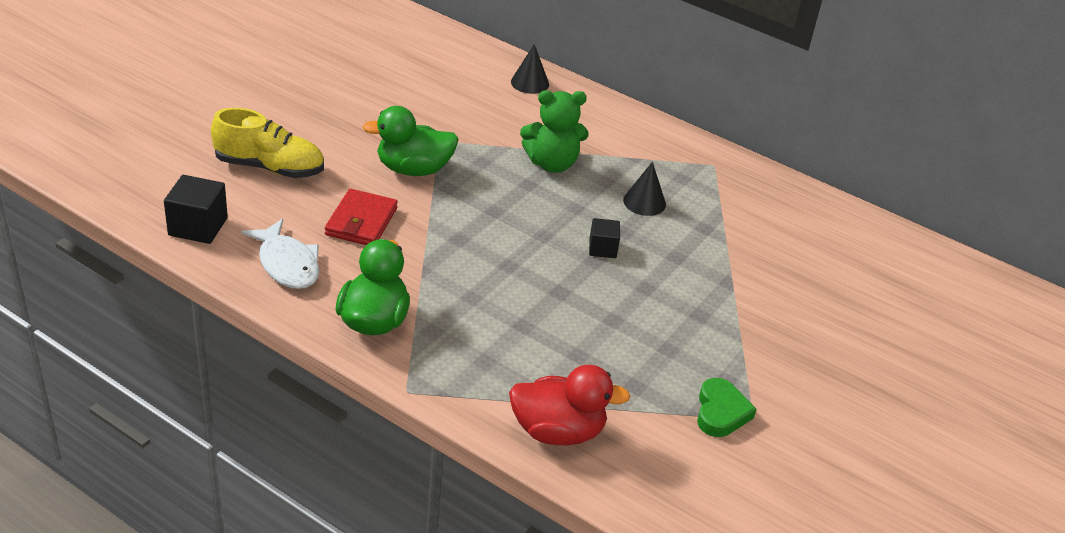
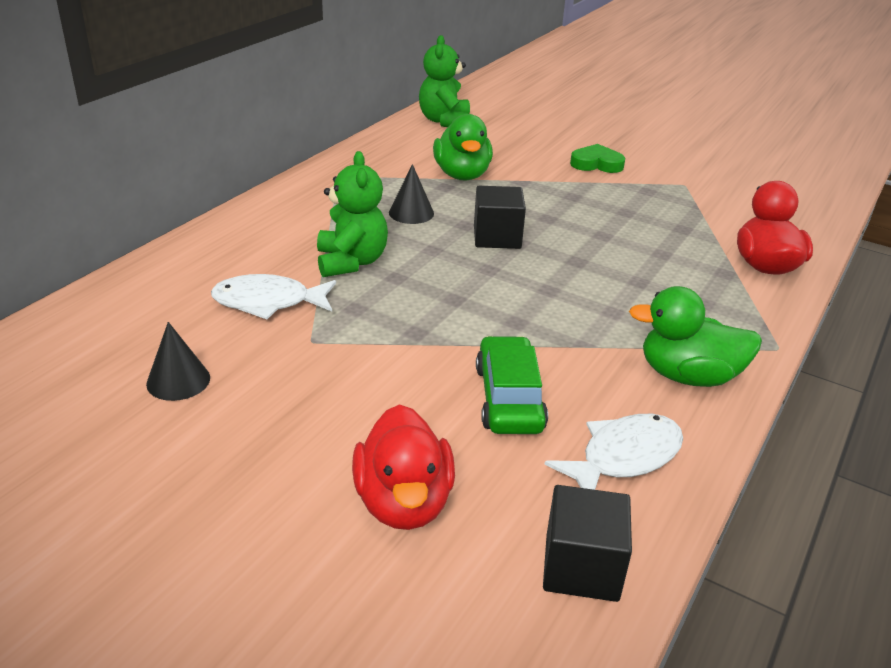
camera: 90 degrees left, 5 degrees down
yellow shoe [211,108,324,178] -> red duck [352,404,455,530]
red wallet [325,189,398,245] -> green car [476,336,548,434]
green duck [363,106,459,176] -> green duck moved to [433,114,493,181]
black cone [511,44,549,94] -> black cone moved to [146,322,210,401]
black cube [589,218,620,258] -> black cube [474,186,526,249], size x1.61
green heart [697,378,757,437] -> green heart moved to [570,144,625,173]
none -> white fish [211,274,336,319]
none -> green teddy bear [419,35,470,127]

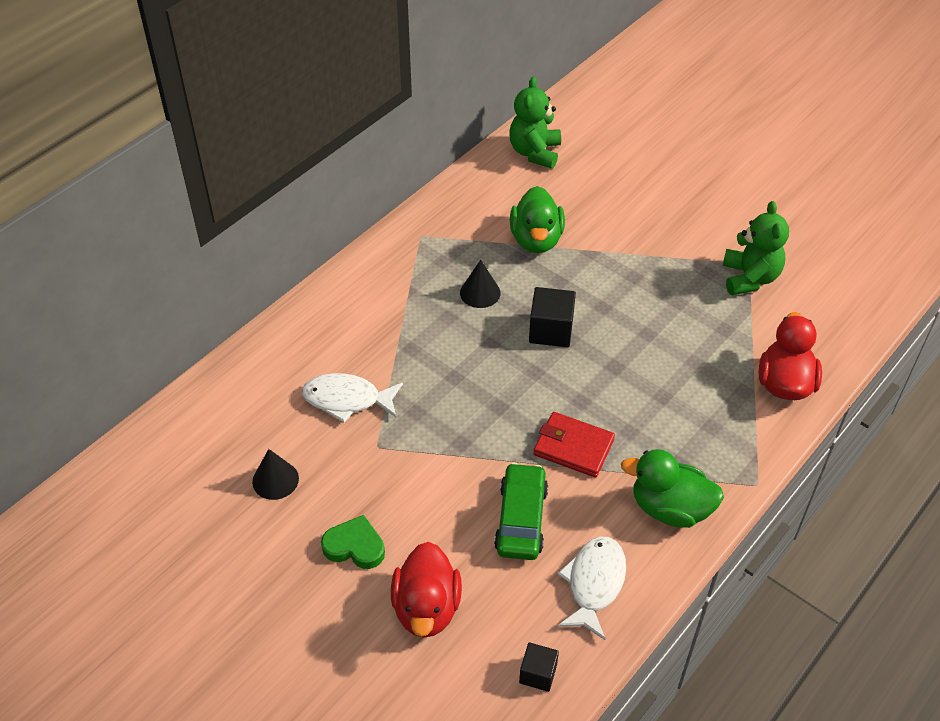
camera: 10 degrees right, 15 degrees up
green teddy bear [317,151,388,277] -> green teddy bear moved to [723,201,789,295]
black cube [543,485,632,602] -> black cube [519,642,559,692], size x0.62
white fish [544,414,683,490] -> white fish turned 45 degrees counterclockwise [557,536,626,640]
green heart [570,144,625,173] -> green heart moved to [321,515,385,569]
none -> red wallet [533,412,615,478]

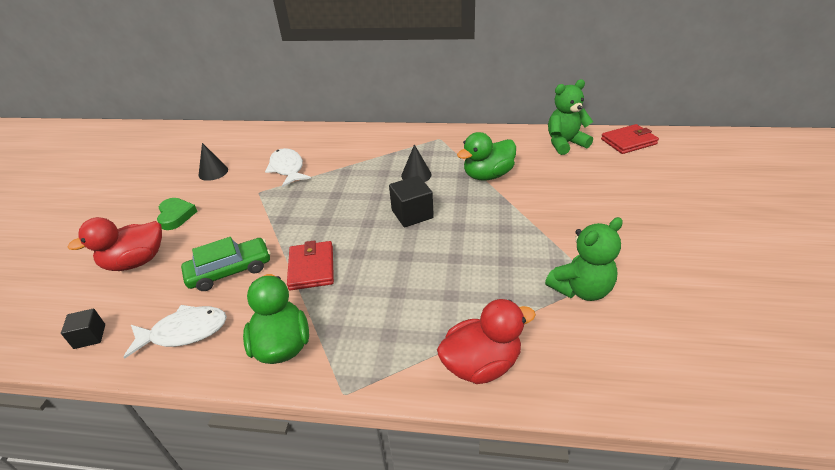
camera: 60 degrees right, 10 degrees down
none -> red wallet [601,124,659,154]

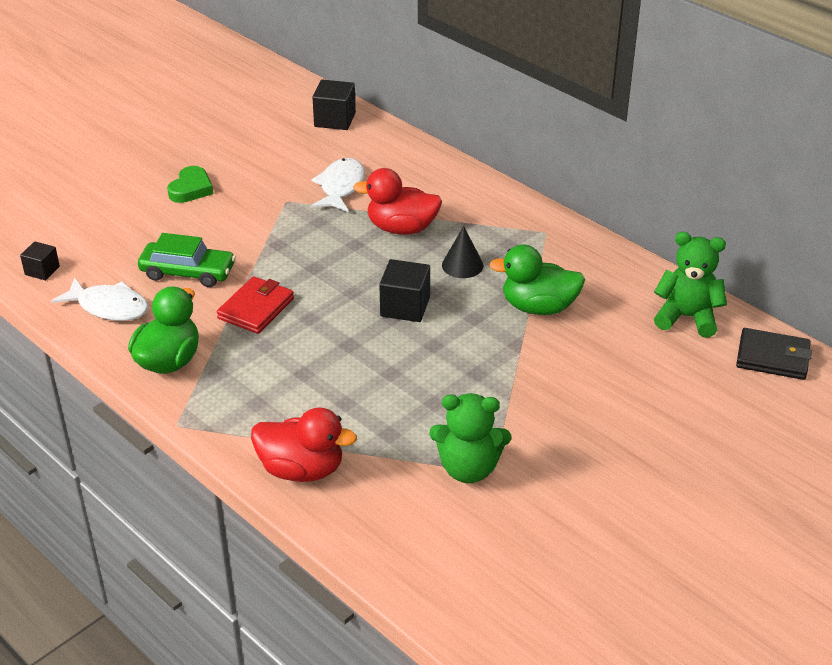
camera: 35 degrees right, 0 degrees up
red duck [67,217,162,271] -> red duck moved to [353,168,442,235]
black cone [199,143,228,181] -> none
red wallet [601,124,659,154] -> black wallet [736,328,812,380]
none -> black cube [312,80,356,130]

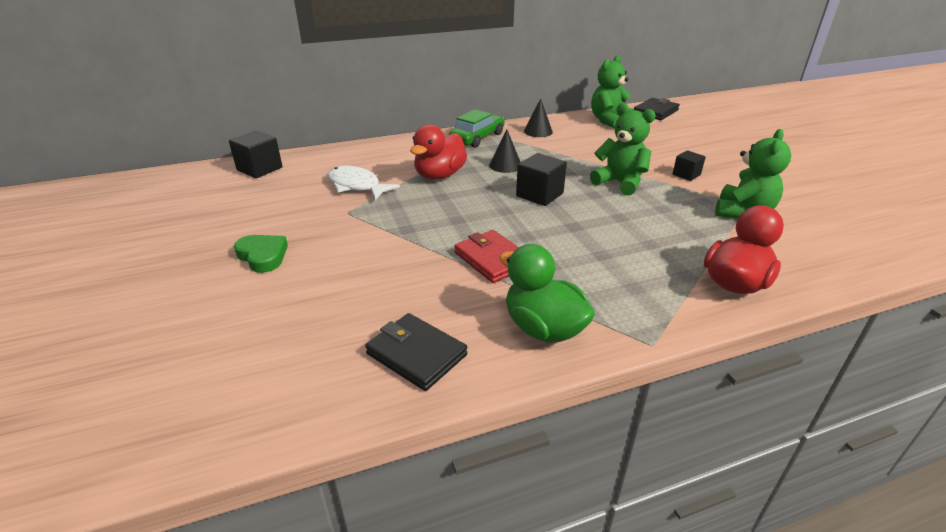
camera: 65 degrees left, 5 degrees down
black cube [20,241,60,280] -> black cube moved to [673,150,706,181]
white fish [51,277,149,321] -> black wallet [365,313,467,391]
green car [138,233,236,287] -> green car moved to [449,109,505,148]
green duck [489,244,585,315] -> none
none -> black cone [524,98,553,137]
none -> green teddy bear [590,103,656,196]

